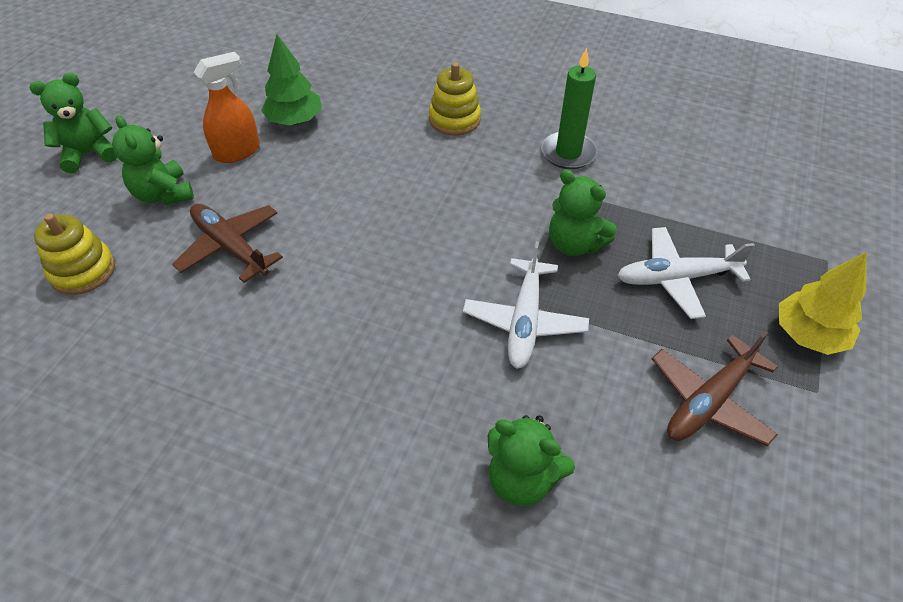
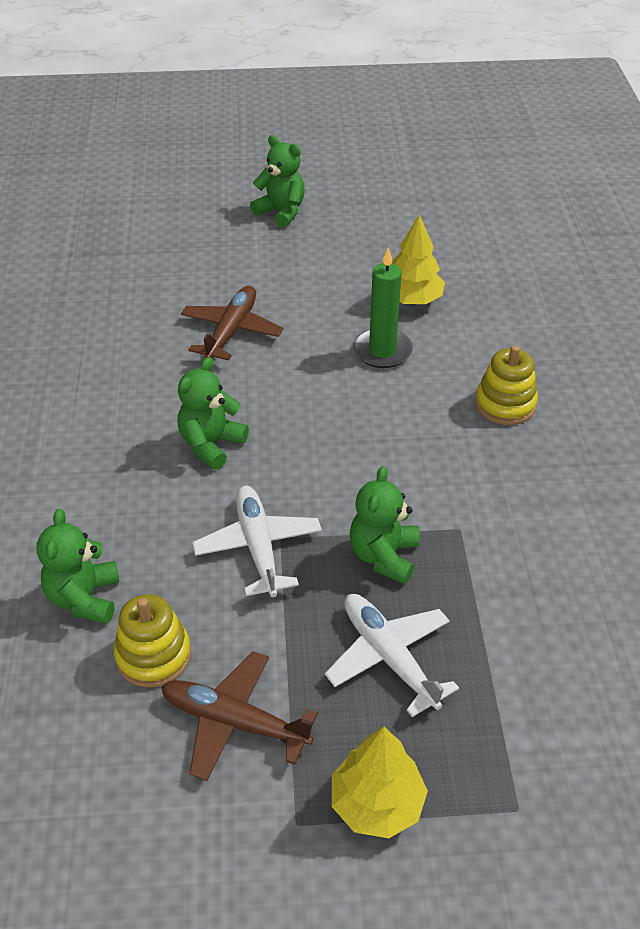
camera: 65 degrees right, 5 degrees down
yellow stacking toy [34,213,115,295] -> yellow stacking toy moved to [114,594,191,688]
green teddy bear [112,115,194,205] -> green teddy bear moved to [178,357,249,470]
orange spray bottle [194,52,260,163] -> none
green tree [261,35,322,125] -> yellow tree [392,214,445,304]
white plane [463,241,589,369] -> white plane turned 90 degrees clockwise [192,486,322,597]
green candle [541,48,597,169] -> green candle moved to [353,247,413,368]

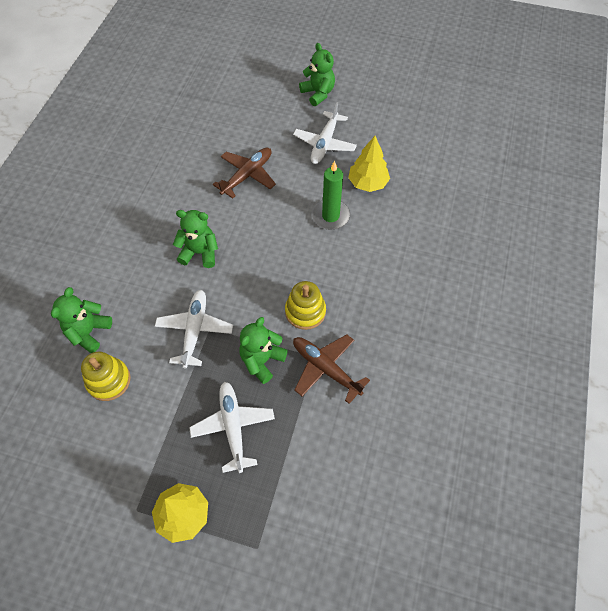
camera: 20 degrees right, 15 degrees up
brown plane [161,651,318,781] -> brown plane moved to [293,334,370,404]
green teddy bear [178,357,249,470] -> green teddy bear turned 45 degrees clockwise [173,210,218,268]
yellow stacking toy [475,345,538,425] -> yellow stacking toy moved to [285,281,326,330]
none -> white plane [293,102,357,164]

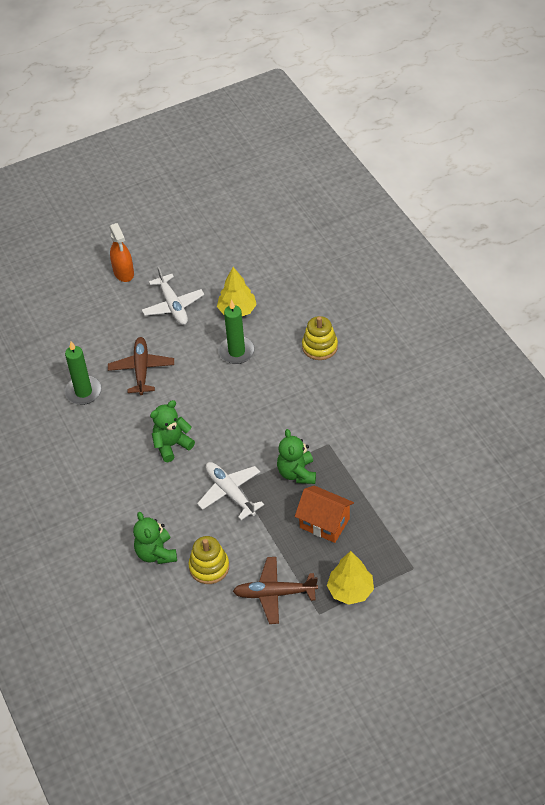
camera: 40 degrees left, 10 degrees down
white plane [189,382,275,473] -> orange house [295,486,354,543]
yellow stacking toy [285,281,326,330] -> yellow stacking toy moved to [302,316,338,360]
brown plane [293,334,370,404] -> brown plane moved to [233,557,318,624]
green teddy bear [299,43,335,106] -> orange spray bottle [109,223,134,282]
none -> green candle [64,341,102,405]

